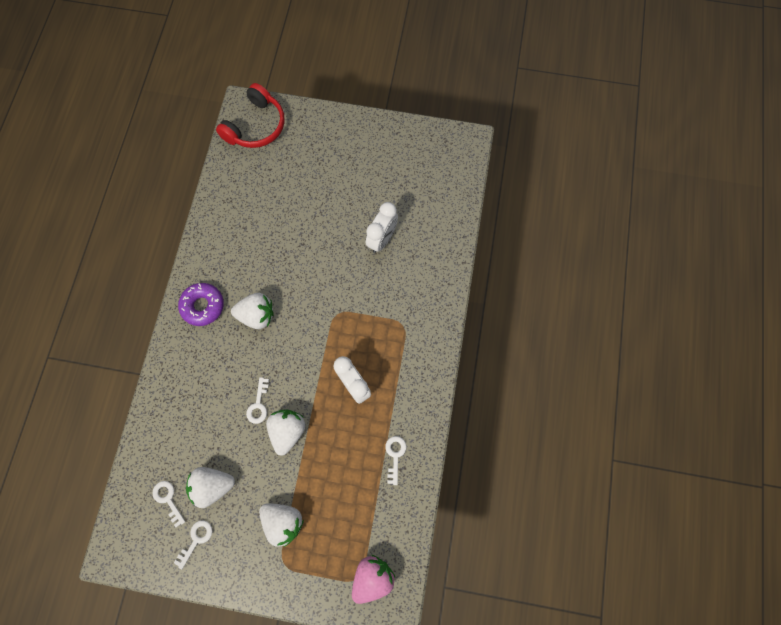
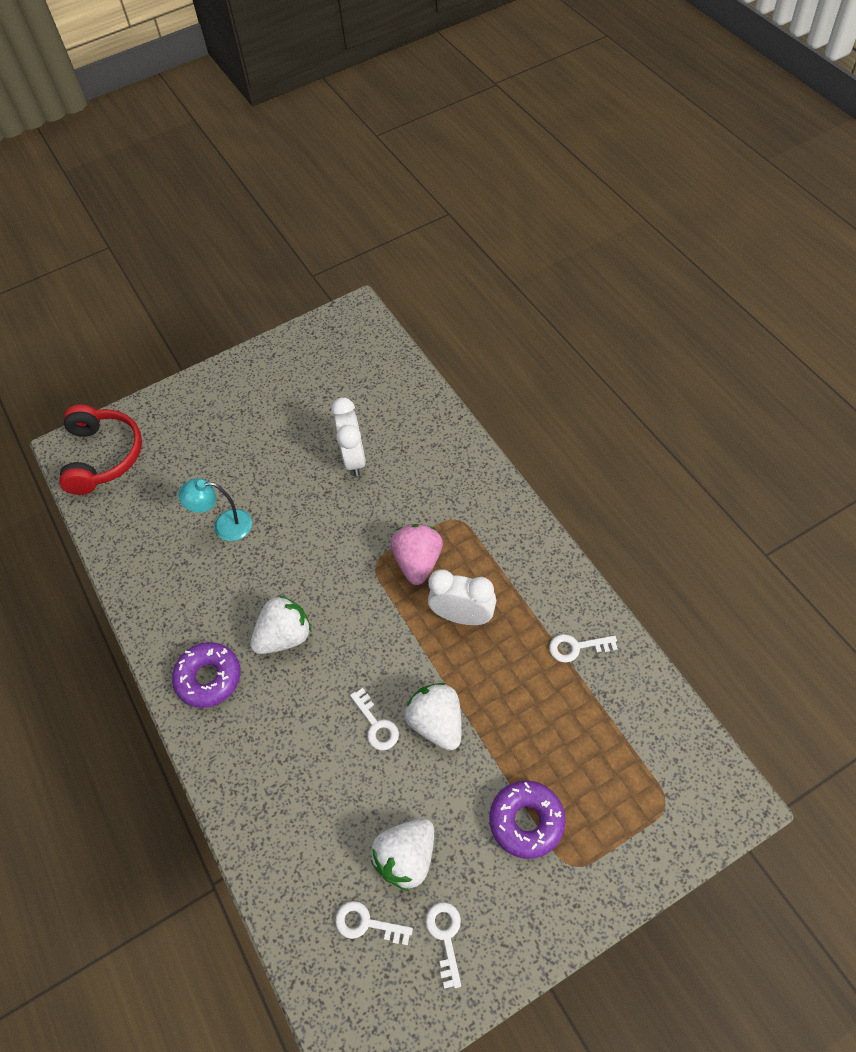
camera: 35 degrees left, 15 degrees down
white strawberry [259,503,304,547] -> purple donut [489,781,565,859]
pink strawberry [352,555,395,604] -> pink strawberry moved to [391,524,443,585]
white key [385,436,406,485] -> white key turned 60 degrees counterclockwise [549,634,618,662]
none -> turquoise lamp [178,478,252,541]

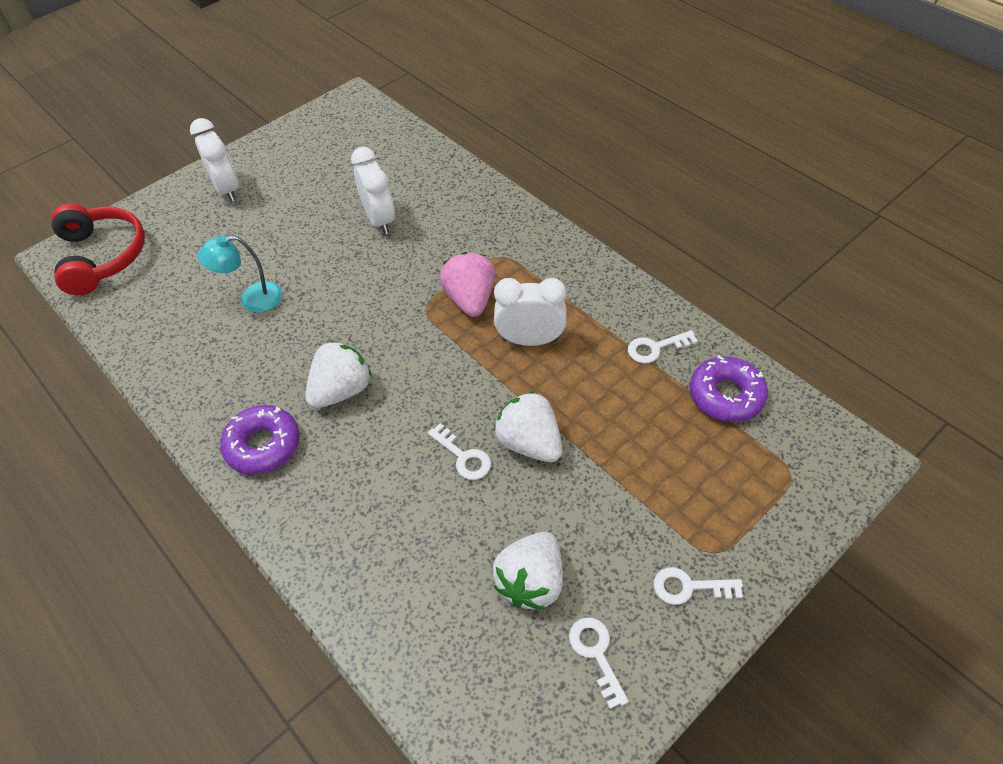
camera: 15 degrees left, 5 degrees down
white key [335,901,413,945] -> white key moved to [654,567,743,605]
purple donut [489,781,565,859] -> purple donut moved to [690,355,768,422]
none -> white clock [190,118,239,202]

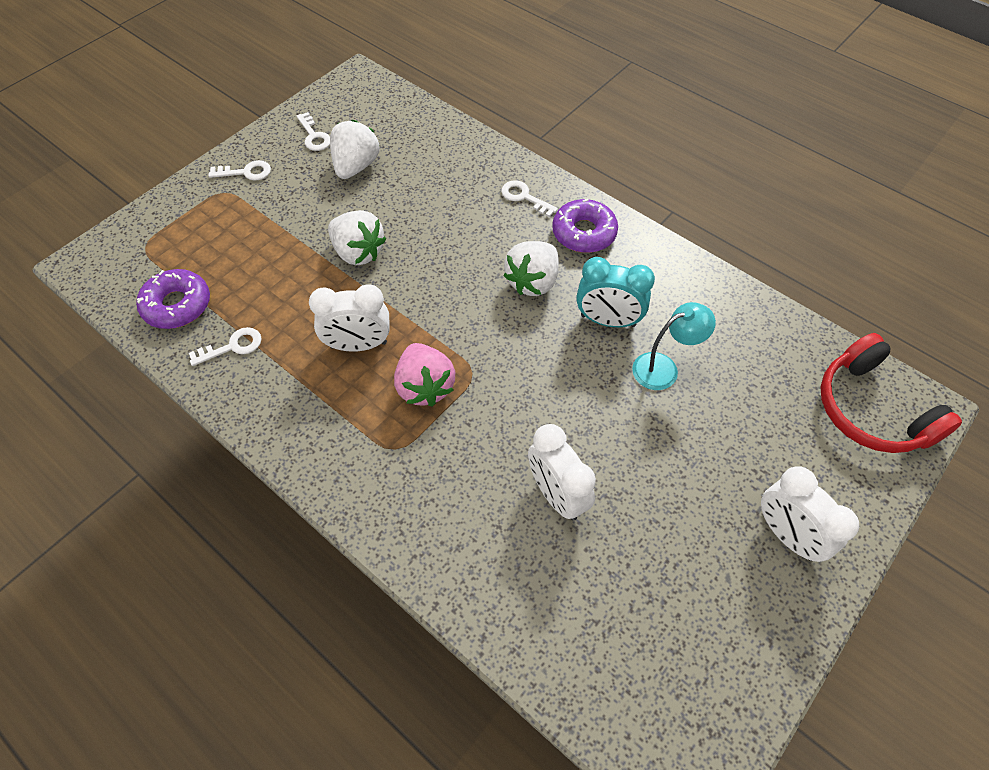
camera: 170 degrees right, 5 degrees up
white key [428,423,491,480] -> white key moved to [501,180,558,217]
none -> turquoise clock [576,257,655,327]

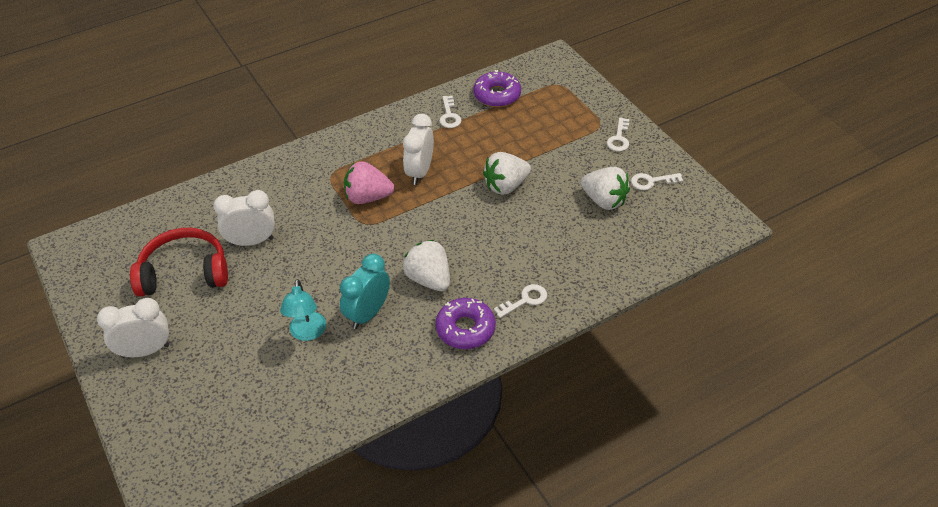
camera: 110 degrees right, 10 degrees down
red headphones [821,333,962,453] -> red headphones moved to [130,228,228,296]

